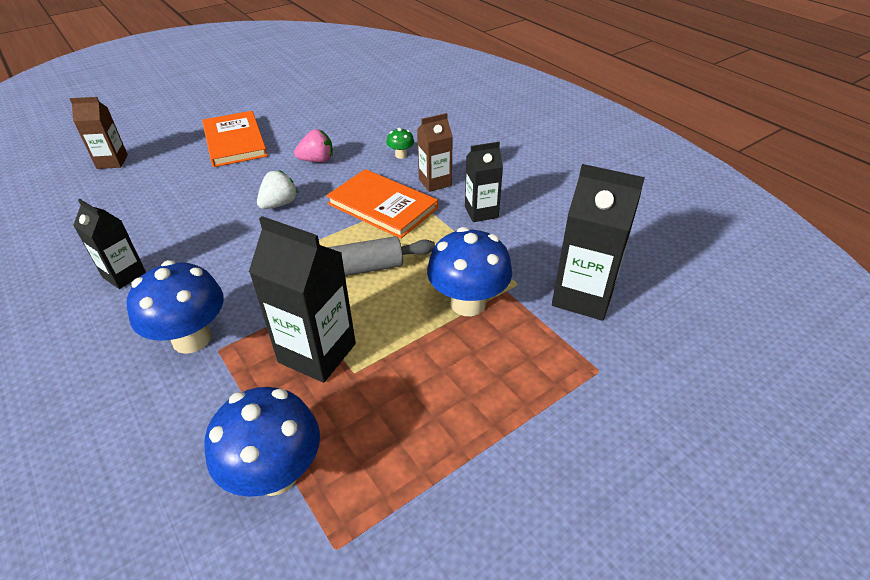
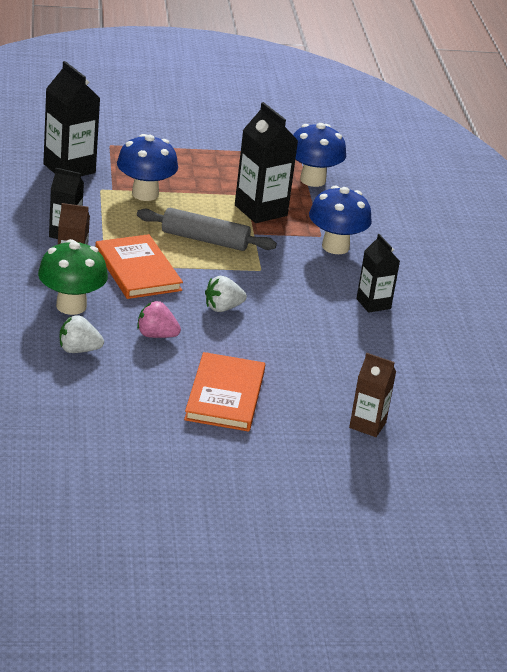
camera: 155 degrees left, 10 degrees down
green mushroom [386,128,414,159] -> green mushroom [38,239,108,315], size x2.19
none -> white strawberry [60,315,104,353]

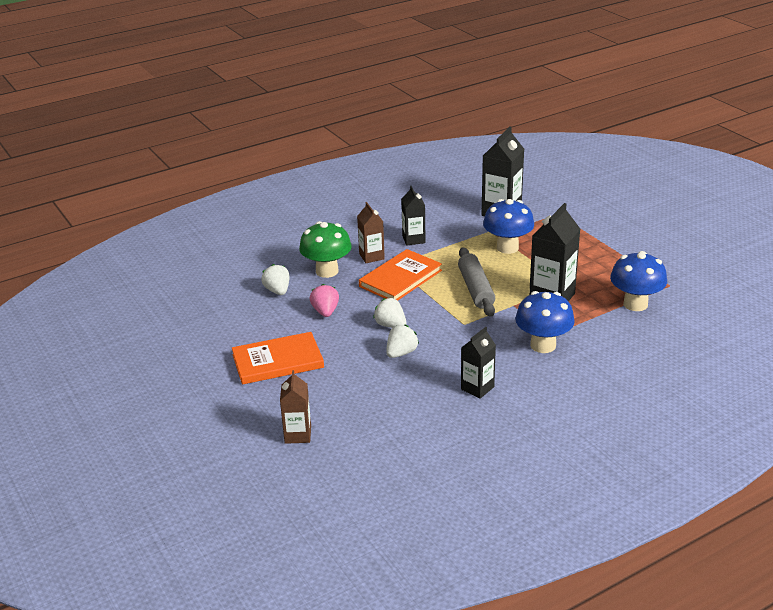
camera: 70 degrees right, 0 degrees up
none -> white strawberry [386,325,419,358]

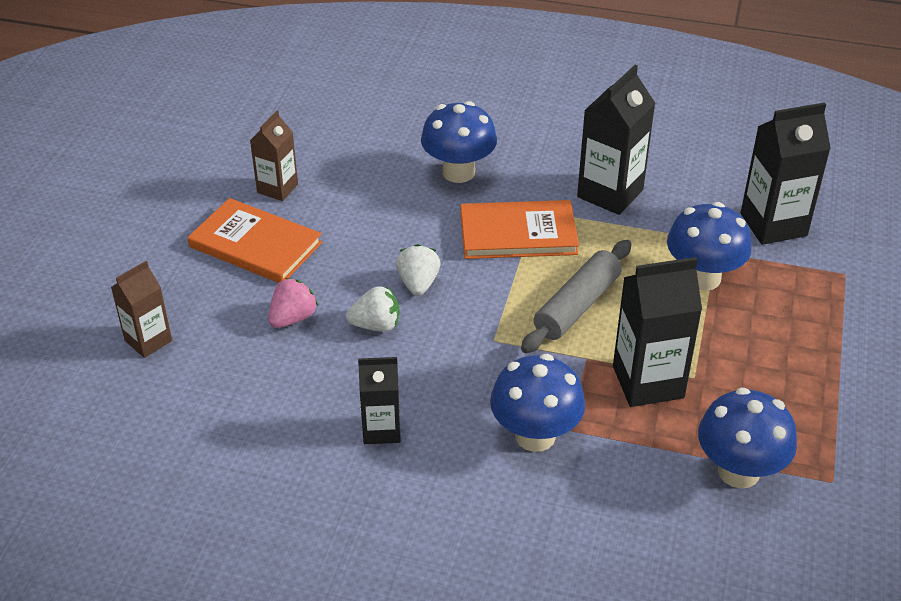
camera: 45 degrees right, 10 degrees up
white strawberry [261,264,290,295] -> none
green mushroom [299,221,352,278] -> blue mushroom [421,101,497,183]
pink strawberry [310,284,339,317] -> pink strawberry moved to [268,278,318,328]
brown carton [357,202,385,263] -> brown carton moved to [250,111,298,201]
black carton [401,186,426,246] -> black carton [577,65,655,215], size x1.62

